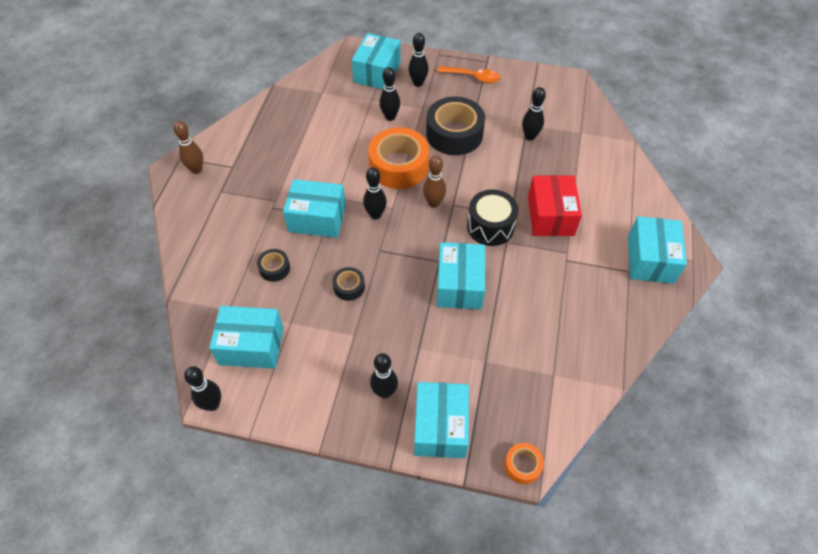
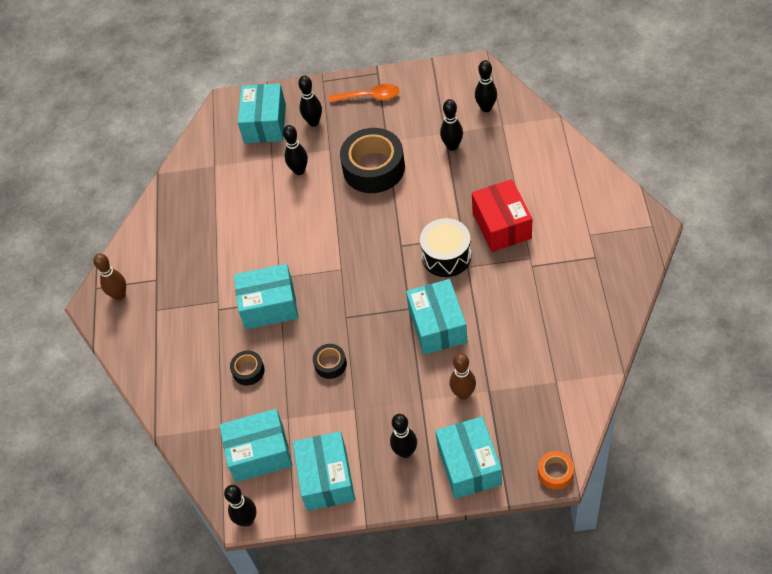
camera: 10 degrees left, 0 degrees up
black bowling pin [363,167,387,220] -> black bowling pin moved to [475,60,497,112]
orange tape [368,128,429,189] -> none
brown bowling pin [423,155,446,208] -> brown bowling pin moved to [449,353,476,400]
turquoise box [628,216,687,284] -> turquoise box moved to [293,431,355,511]

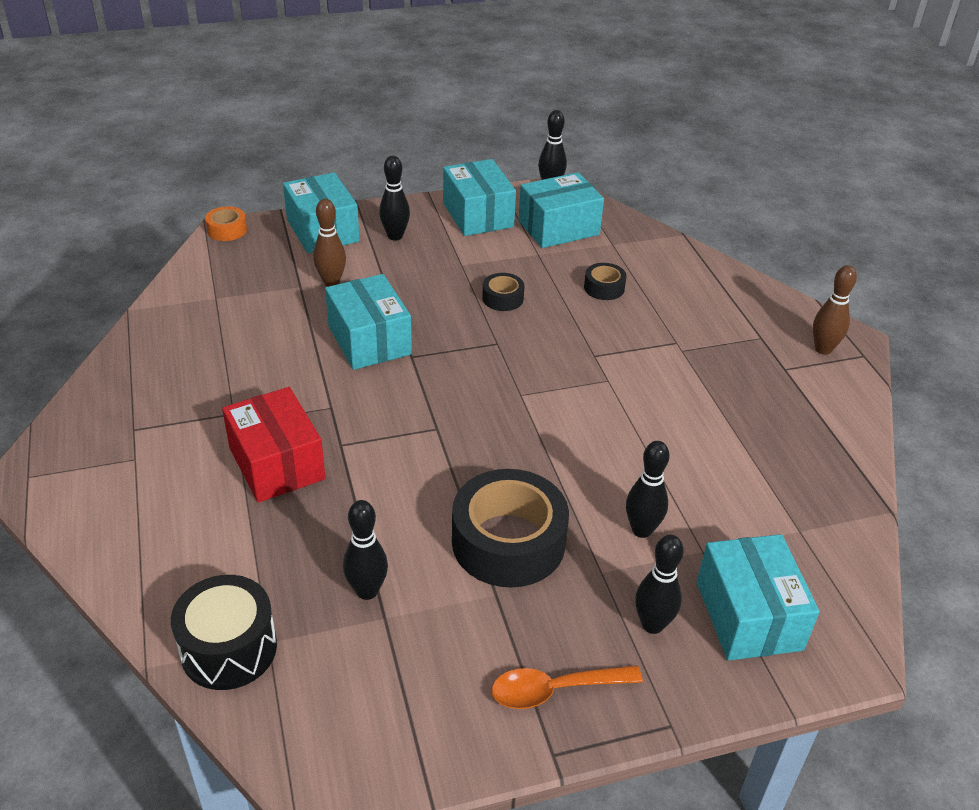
camera: 160 degrees right, 15 degrees down
turquoise box [234,264,299,329] -> none
black drum [420,218,471,277] -> black drum moved to [171,575,277,690]
black bowling pin [475,60,497,112] -> none

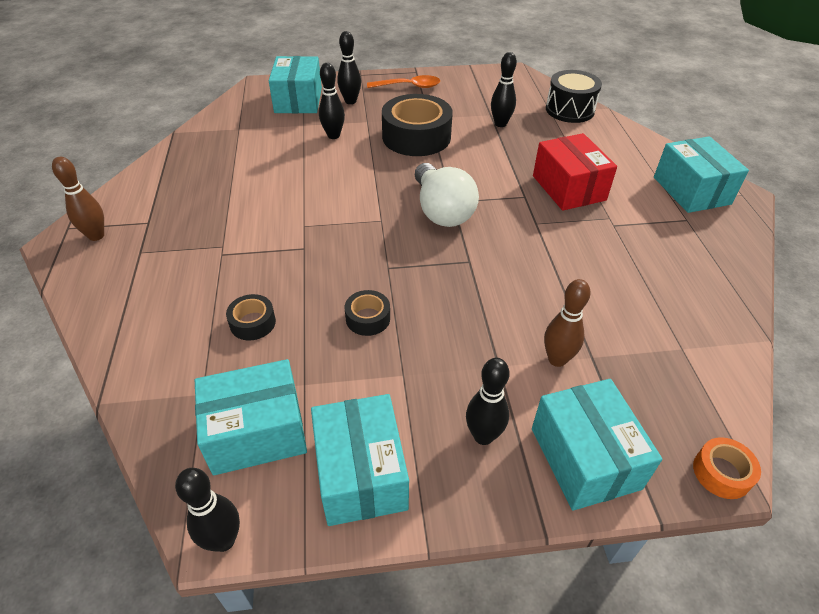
camera: 170 degrees left, 5 degrees up
turquoise box [325,274,412,370] -> turquoise box moved to [654,136,749,213]
none -> white light bulb [415,163,479,227]

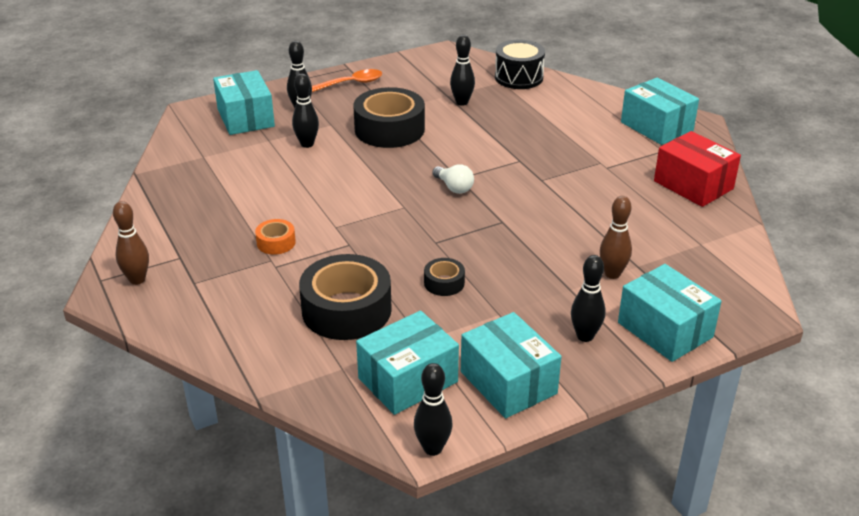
camera: 20 degrees left, 10 degrees down
black tape [226,294,276,341] -> black tape [299,254,392,340], size x2.14
white light bulb [415,163,479,227] -> white light bulb [432,164,474,194], size x0.54
red box [533,133,617,211] -> red box moved to [654,131,741,207]
orange tape [693,437,761,499] -> orange tape moved to [255,219,296,255]

